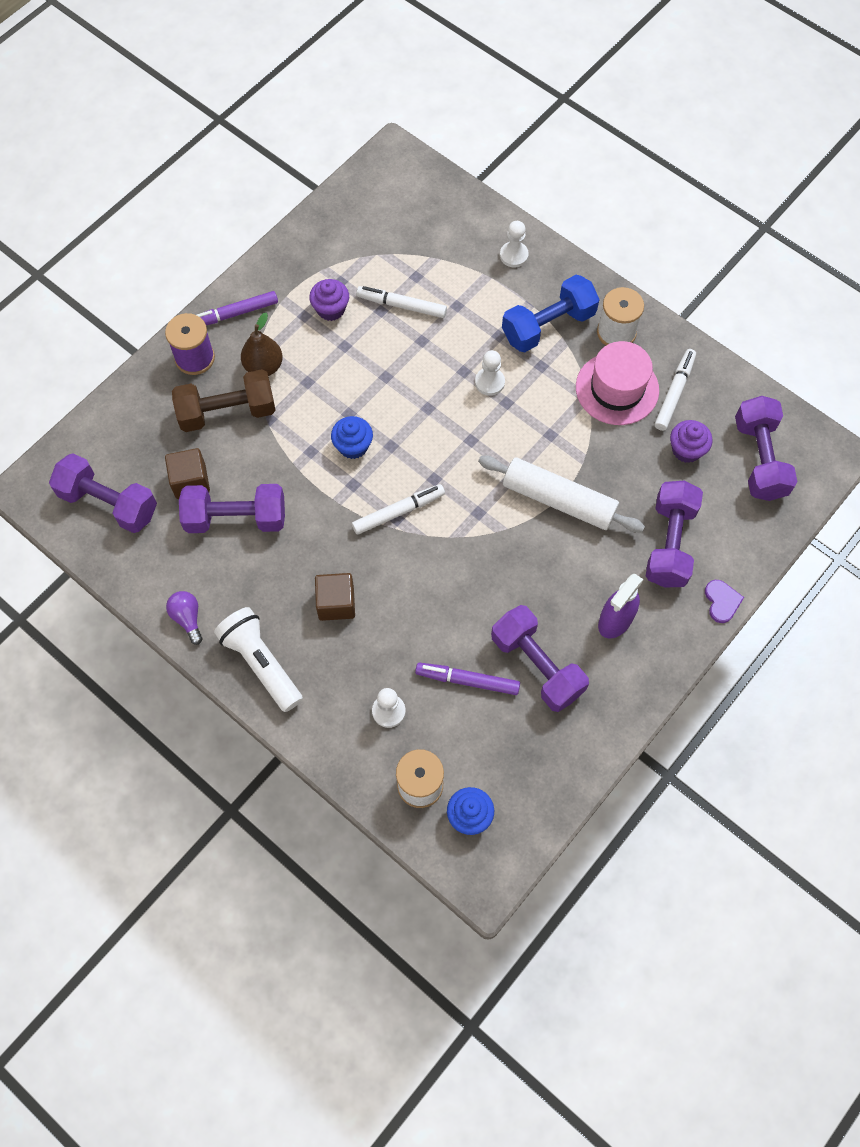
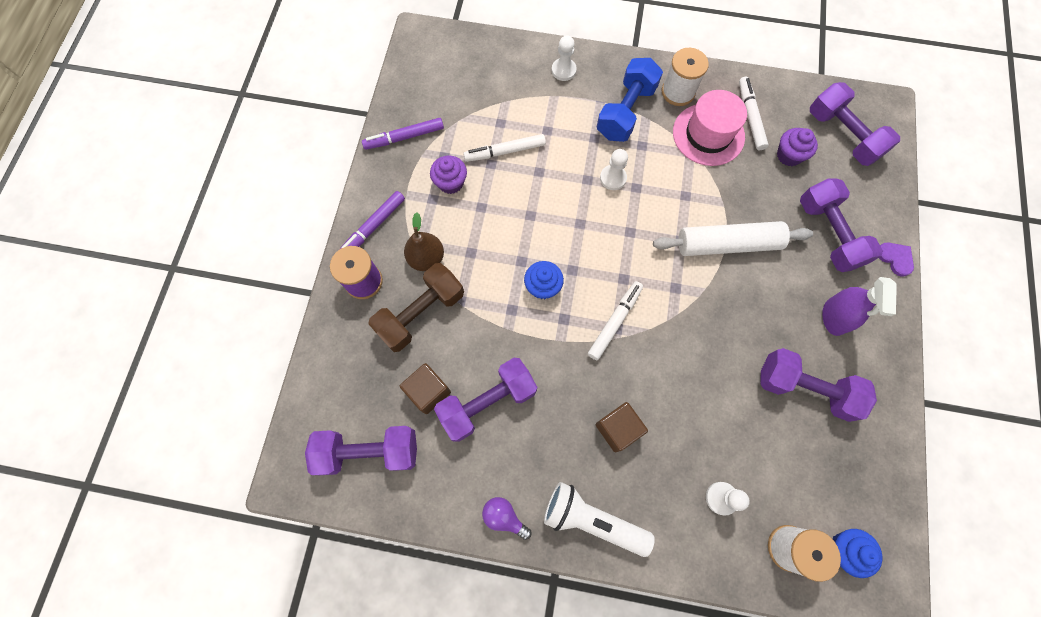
camera: 30 degrees left, 5 degrees up
purple marker [415,662,520,695] -> purple marker moved to [362,118,444,150]

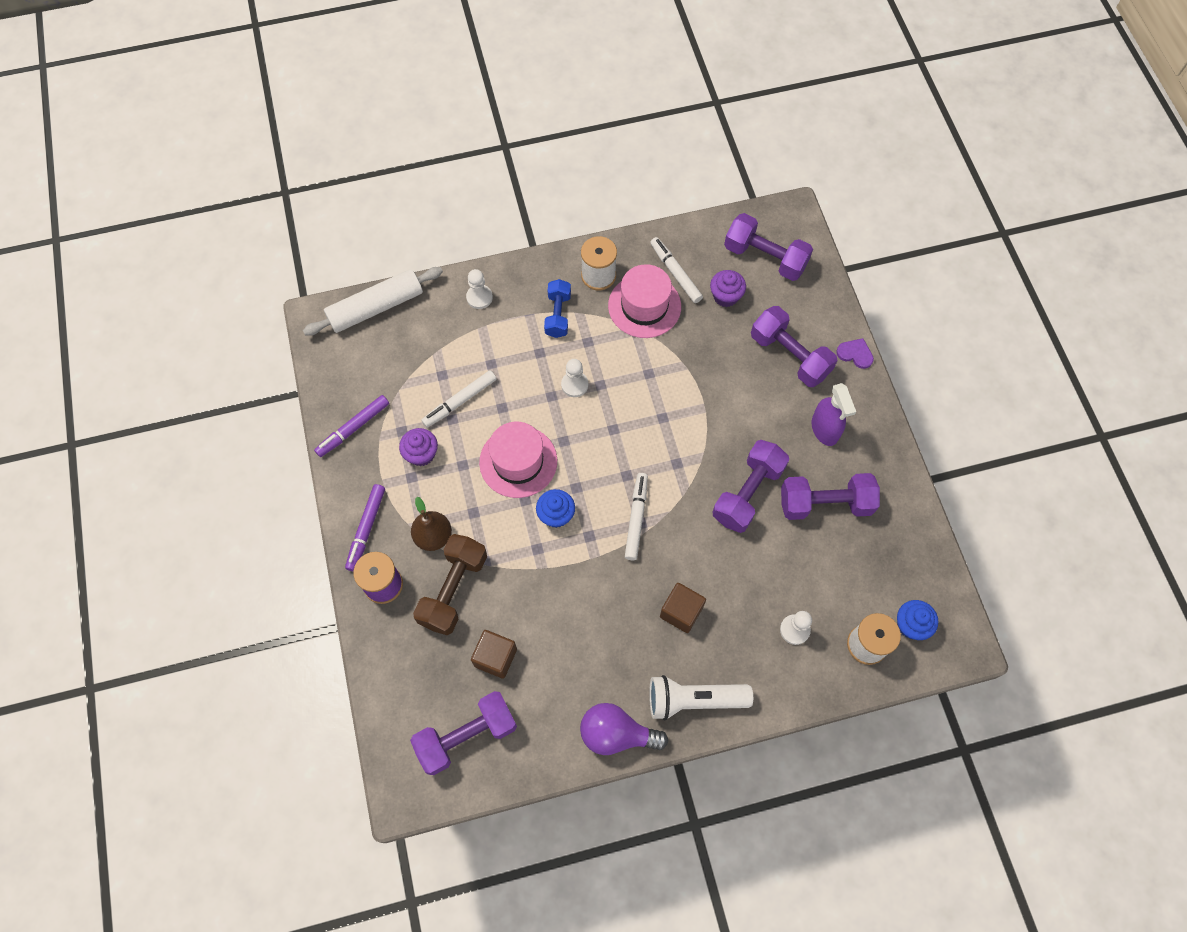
camera: 25 degrees left, 5 degrees down
purple dumbbell [434,358,537,442] -> purple dumbbell moved to [713,440,789,533]
purple light bulb [482,497,531,540] -> purple light bulb [580,703,668,755], size x1.67
blue dumbbell [597,58,663,142] -> blue dumbbell [544,279,571,338], size x0.65
white rolling pin [653,221,813,256] -> white rolling pin moved to [303,267,443,336]
none -> pink hat [479,422,557,498]

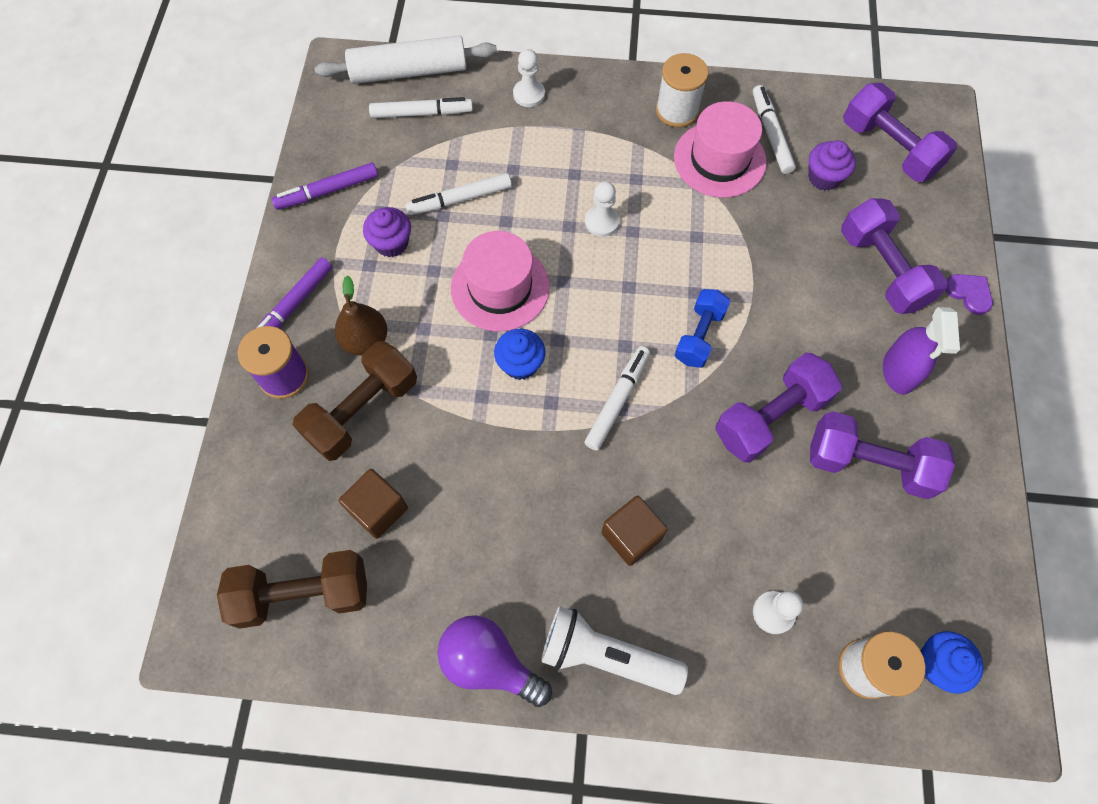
camera: 20 degrees right, 0 degrees up
purple dumbbell [410,691,517,775] -> brown dumbbell [217,550,367,629]
blue dumbbell [544,279,571,338] -> blue dumbbell moved to [675,289,731,368]
none -> white marker [369,97,473,118]

